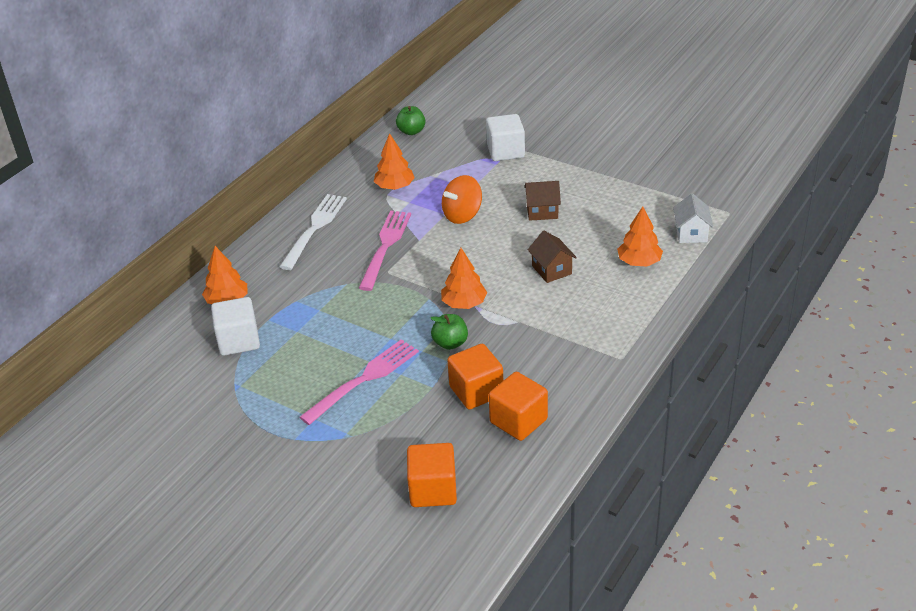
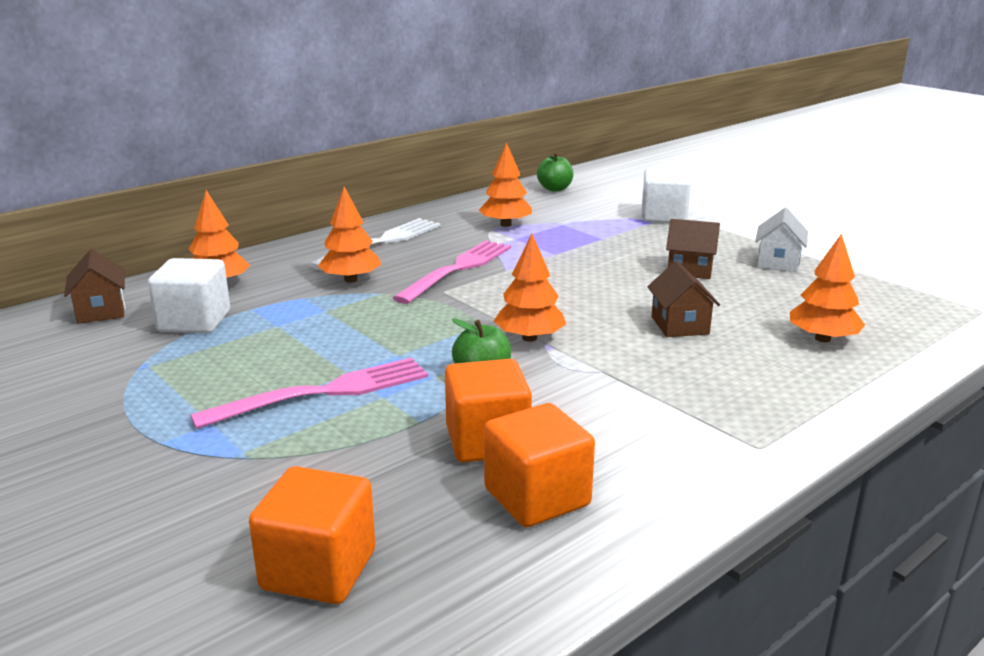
camera: 15 degrees right, 15 degrees down
orange spinning top [442,175,482,224] -> none
white house [673,194,713,243] -> white house moved to [755,207,808,272]
none -> brown house [64,249,125,324]
none -> orange tree [318,187,381,283]

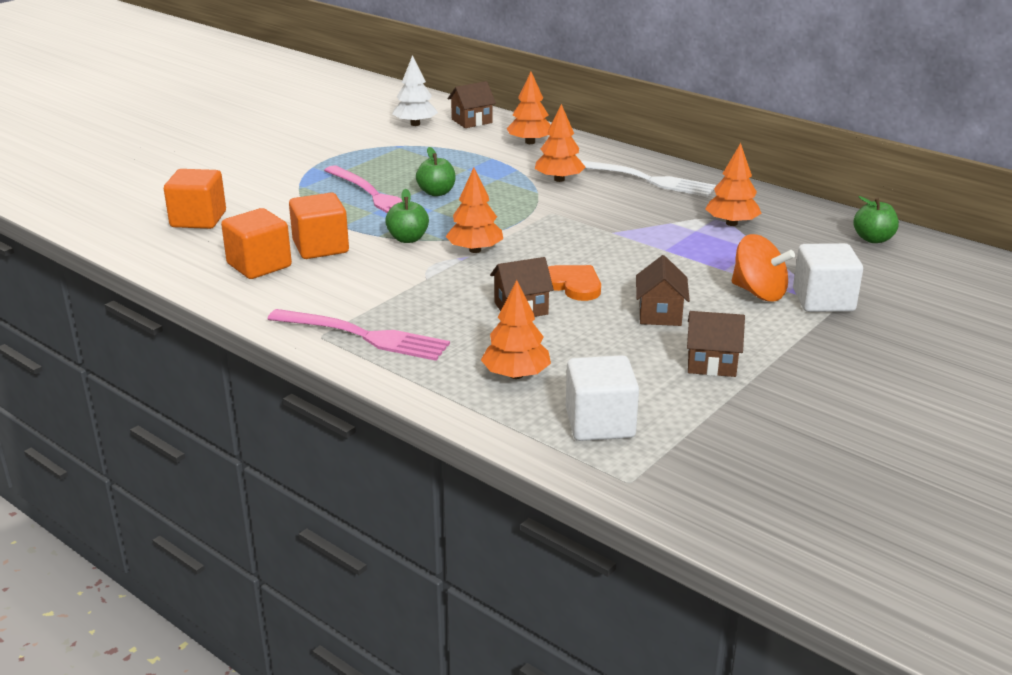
camera: 80 degrees right, 5 degrees up
white cube [148,258,230,333] -> white cube moved to [566,355,639,441]
pink fork [393,240,511,304] -> pink fork moved to [268,309,450,361]
white house [755,207,808,272] -> brown house [687,311,745,377]
none -> white tree [392,55,438,126]
none -> green apple [416,147,455,196]
none -> orange heart [548,265,601,301]
none -> orange spinning top [732,234,795,302]

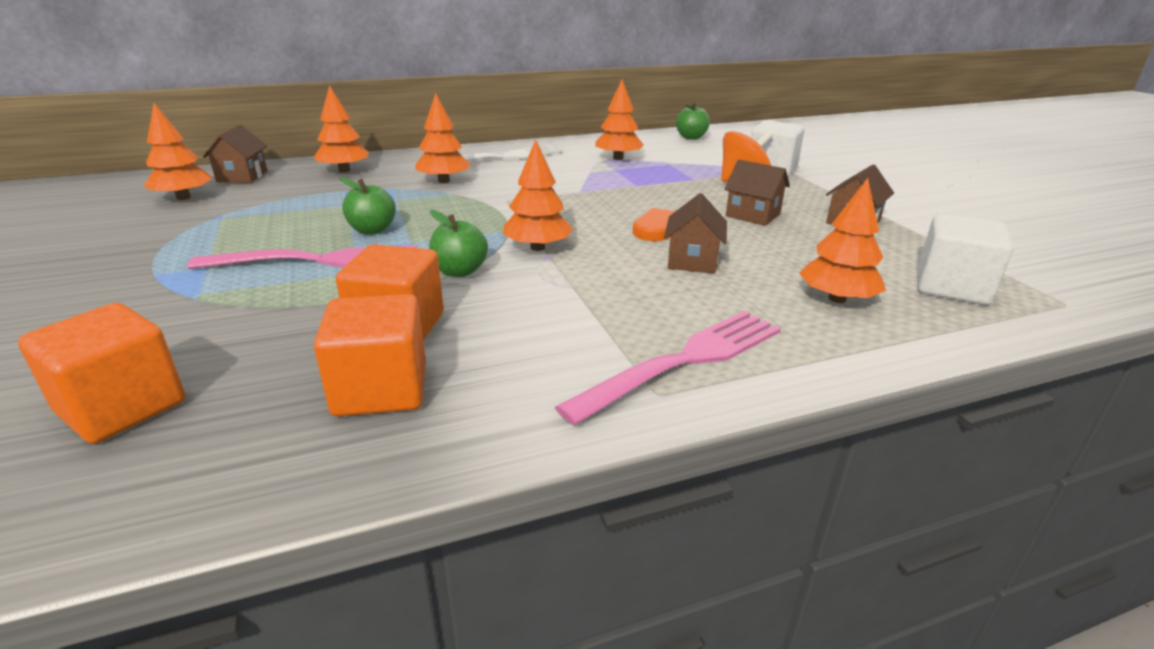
camera: 60 degrees left, 0 degrees up
white tree [392,55,438,126] -> orange tree [143,103,212,200]

